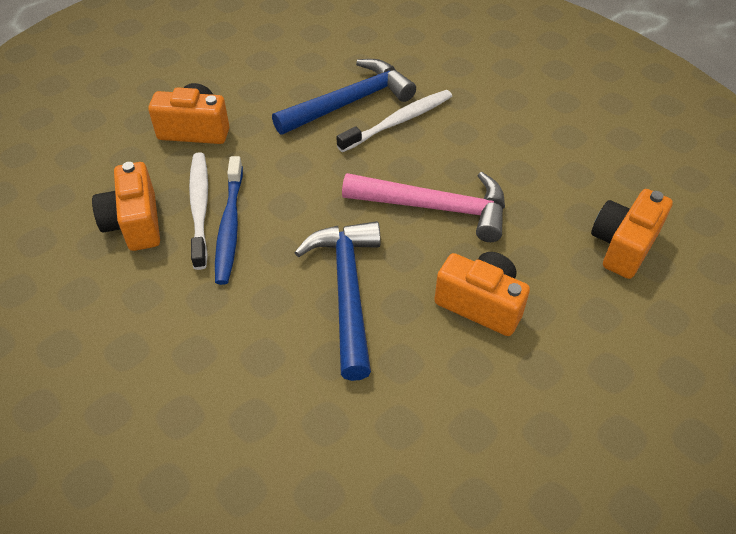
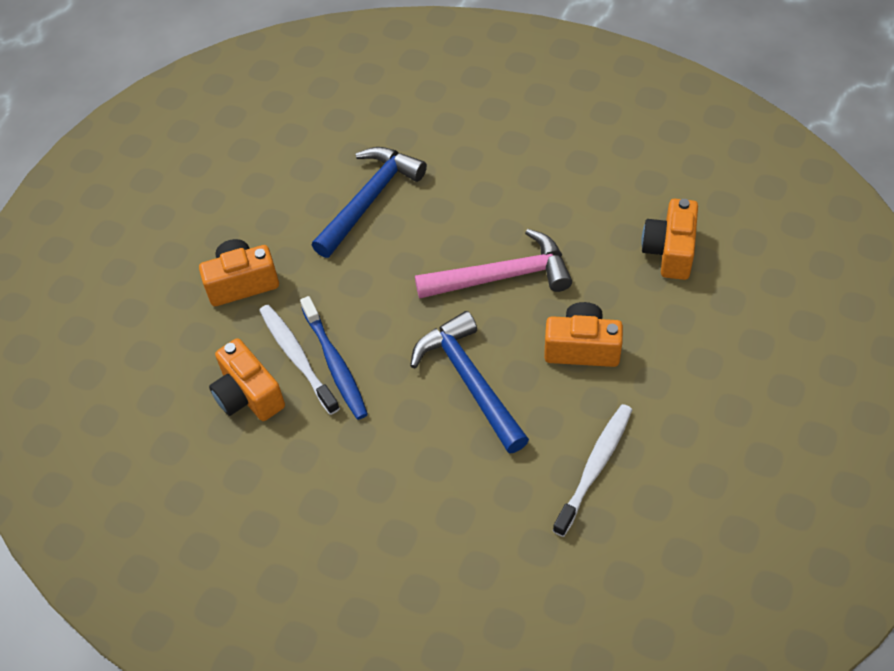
camera: 20 degrees left, 5 degrees up
white toothbrush [337,90,452,152] -> white toothbrush moved to [553,404,632,537]

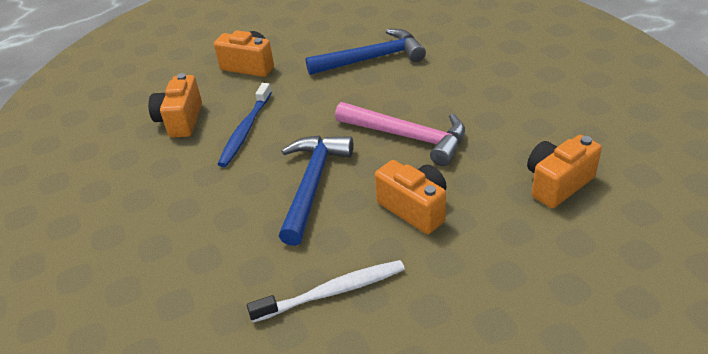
camera: 40 degrees right, 15 degrees down
white toothbrush [259,305,340,415] -> none

